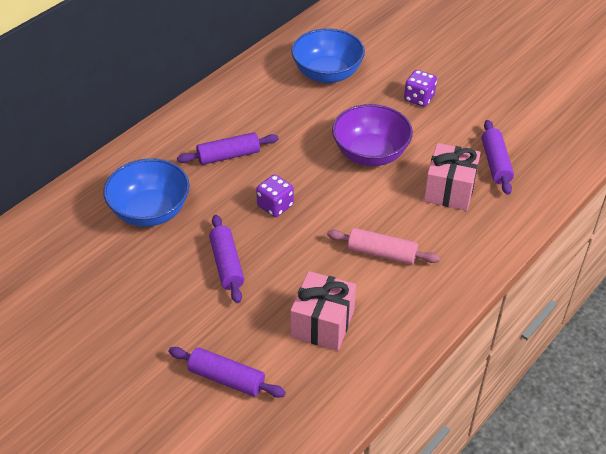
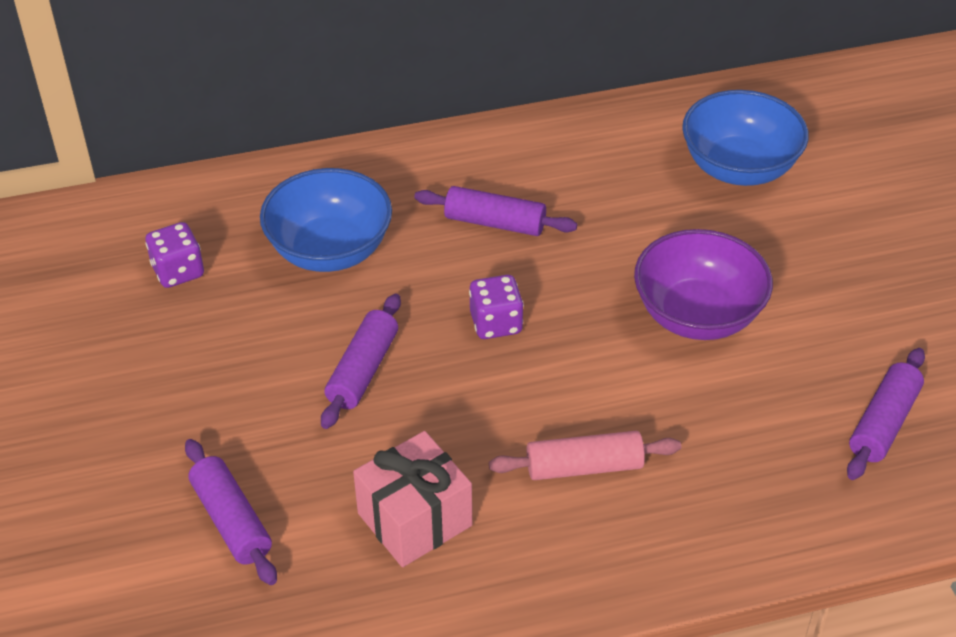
camera: 35 degrees right, 0 degrees up
pink rolling pin [327,228,440,265] -> pink rolling pin turned 60 degrees counterclockwise [489,431,681,480]
purple dice [404,70,437,107] -> purple dice moved to [146,222,204,288]
pink gift [424,143,481,211] -> none

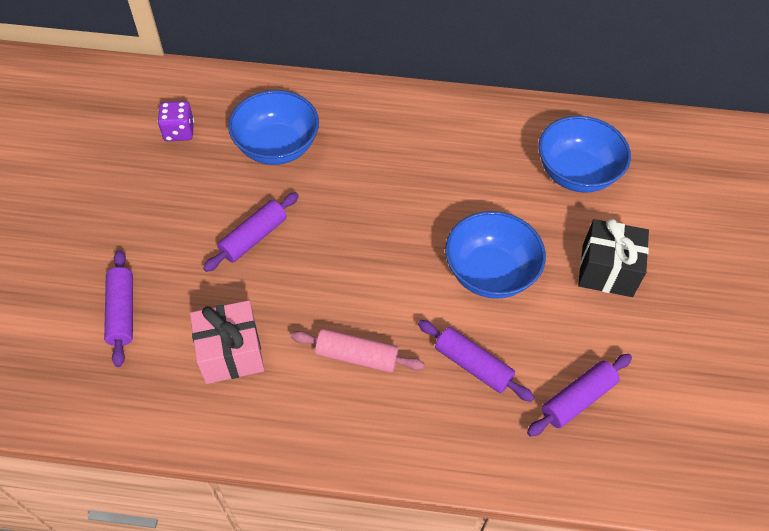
camera: 20 degrees right, 10 degrees up
purple rolling pin [414,186,577,236] -> purple rolling pin moved to [418,320,534,402]
purple dice [469,275,524,339] -> none
purple bowl [634,229,773,340] -> blue bowl [445,211,546,299]
none -> black gift [578,219,649,297]

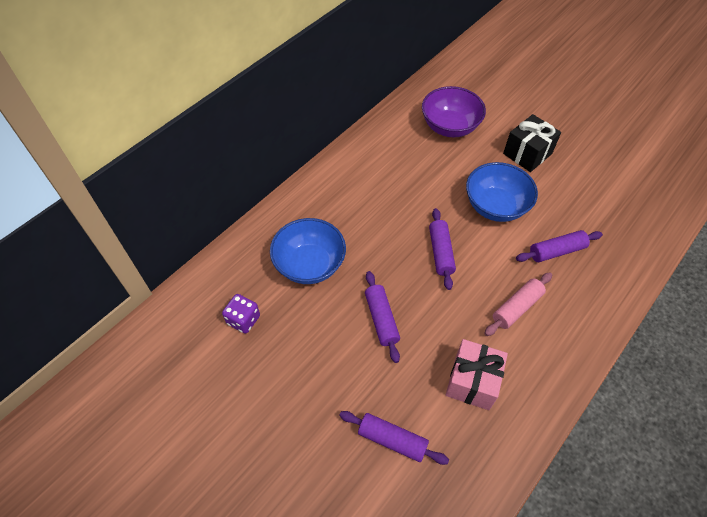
camera: 55 degrees left, 0 degrees up
purple rolling pin [527,354,632,437] -> purple rolling pin moved to [429,208,456,290]
blue bowl [538,116,631,193] -> purple bowl [422,86,486,137]

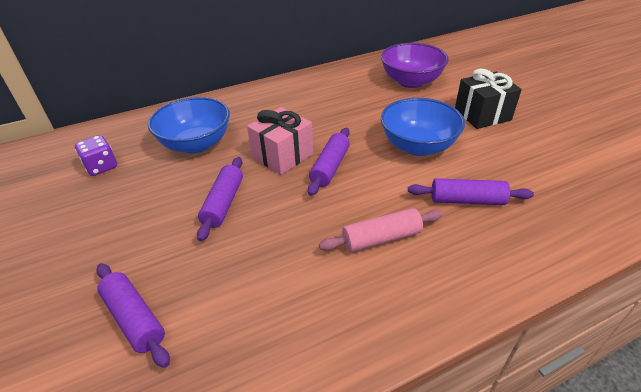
camera: 25 degrees right, 15 degrees down
pink gift [446,339,508,410] -> pink gift moved to [247,107,313,175]

